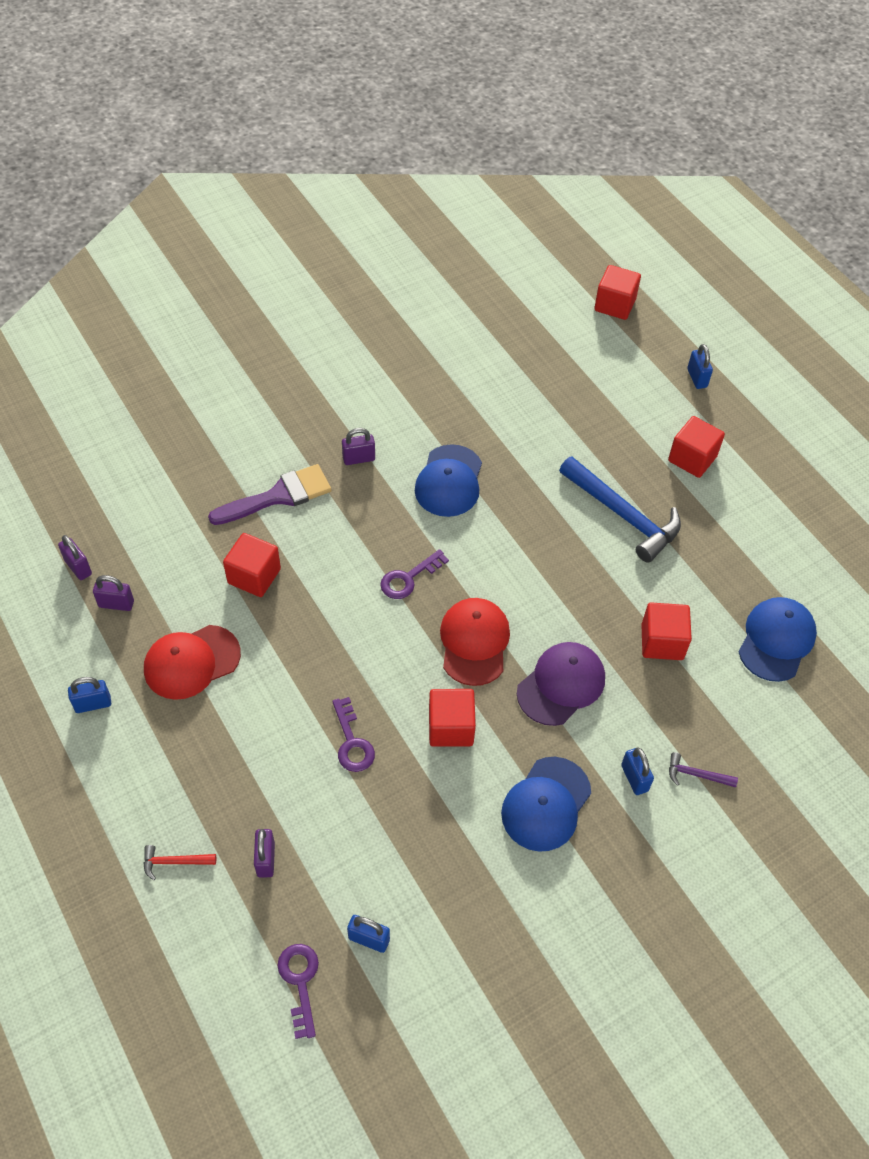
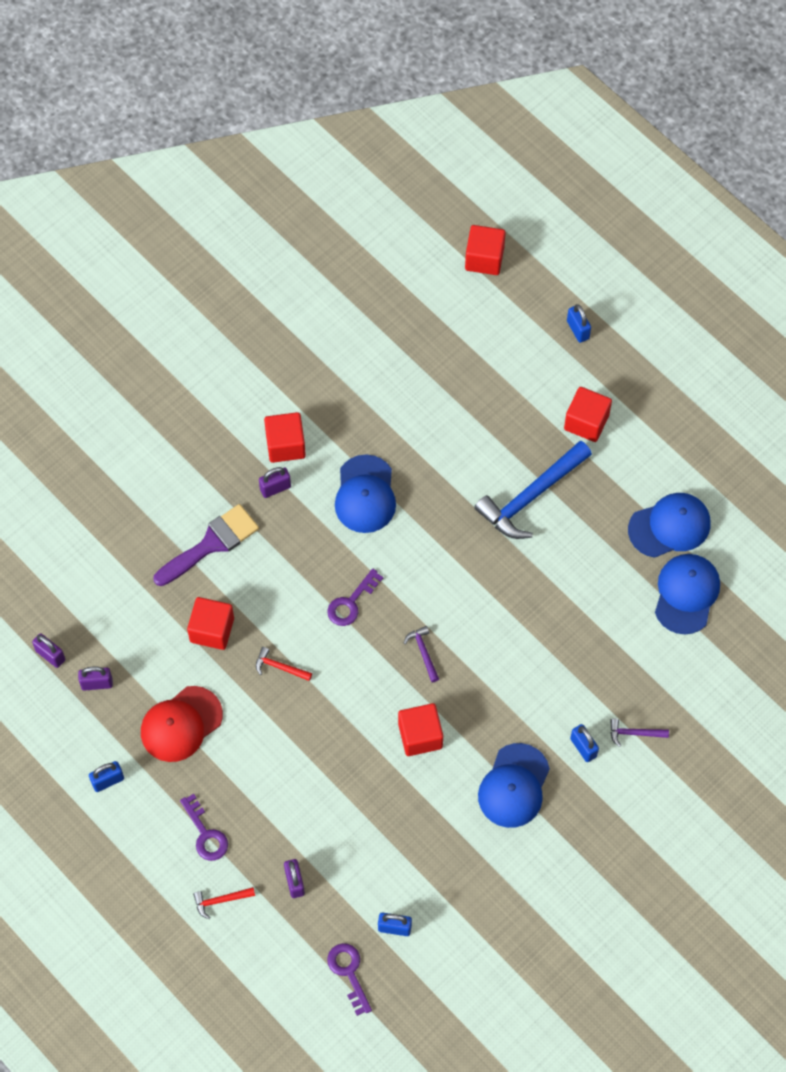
camera: 10 degrees left, 10 degrees up
purple key [332,697,375,772] -> purple key moved to [180,794,228,861]
red cap [440,598,510,686] -> purple hammer [404,626,439,682]
purple cap [517,642,605,726] -> none
blue hammer [559,457,681,563] -> blue hammer turned 105 degrees clockwise [474,441,592,539]
red cube [641,602,692,660] -> red cube moved to [264,412,306,463]
none -> red hammer [256,647,312,681]
none -> blue cap [628,493,711,558]

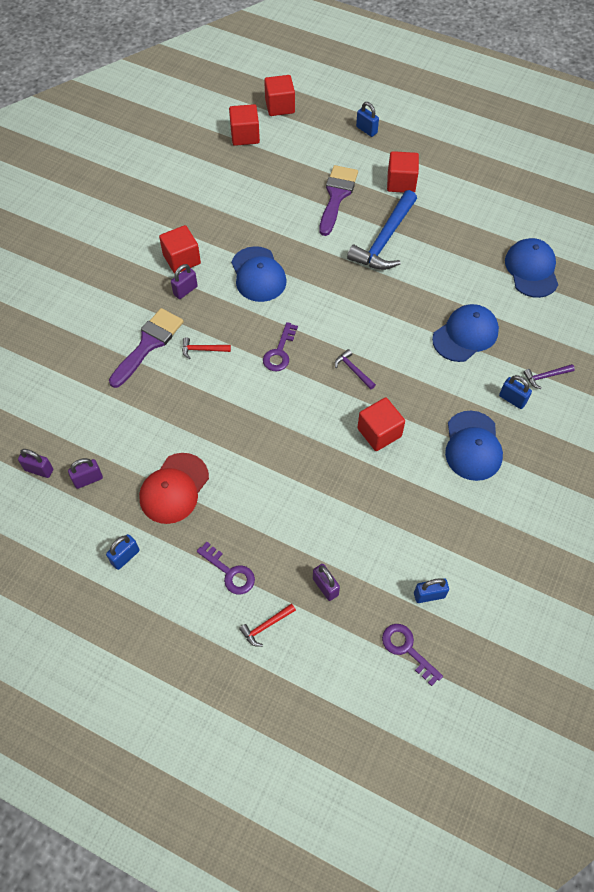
camera: 20 degrees left, 5 degrees down
red cube [187,597,234,650] -> red cube moved to [229,104,260,146]
red hammer [256,647,312,681] -> red hammer moved to [182,337,231,359]
blue cap [628,493,711,558] -> blue cap moved to [432,304,499,362]
none -> purple brush [319,165,358,236]

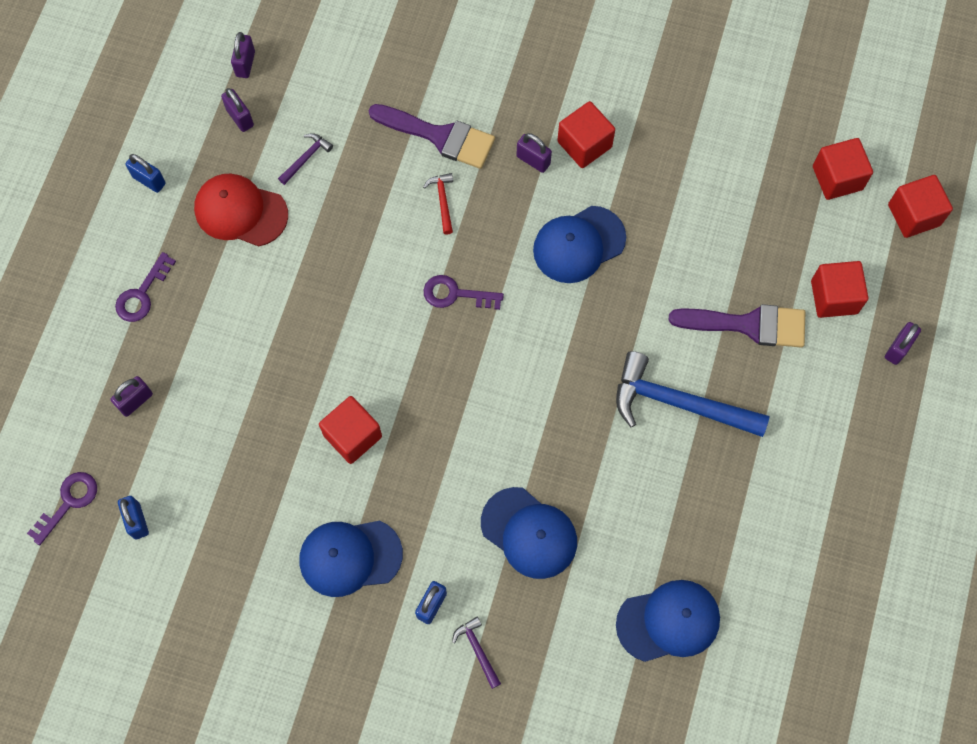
camera: 80 degrees right, 10 degrees up
red hammer [239,603,296,647] -> none
purple hammer [335,349,376,390] -> purple hammer moved to [278,133,333,185]
blue padlock [356,102,379,137] -> purple padlock [885,322,921,365]
red cube [387,151,419,193] -> red cube moved to [811,261,868,318]

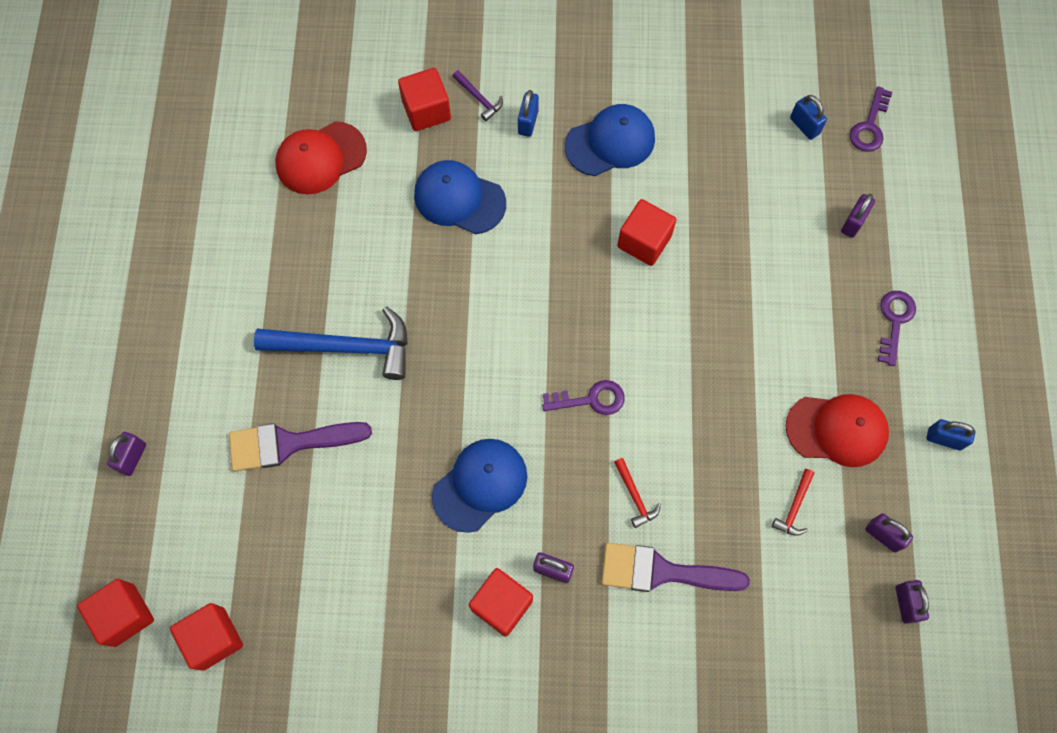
camera: 165 degrees right, 0 degrees up
purple hammer [278,133,333,185] -> red hammer [772,469,814,536]
blue cap [616,580,720,662] -> red cap [275,121,367,195]
red cube [811,261,868,318] -> red cube moved to [398,68,451,131]

